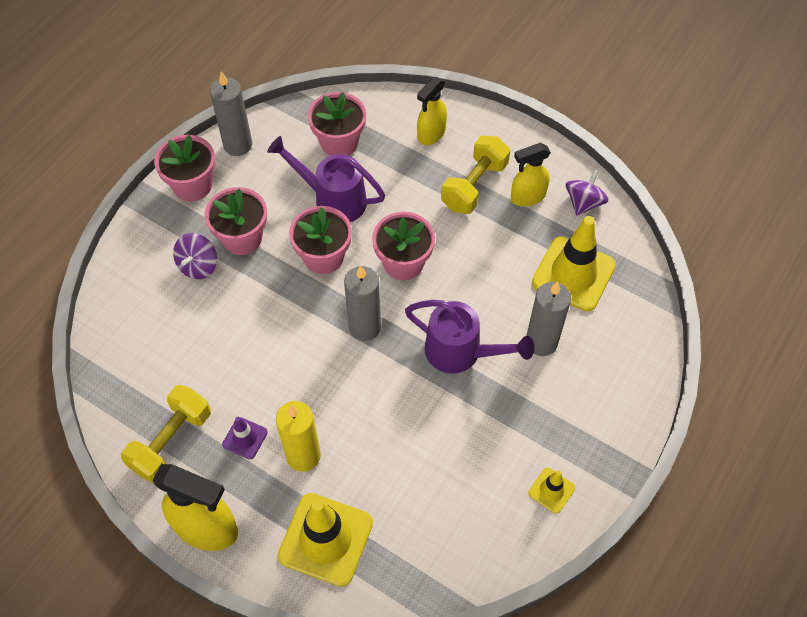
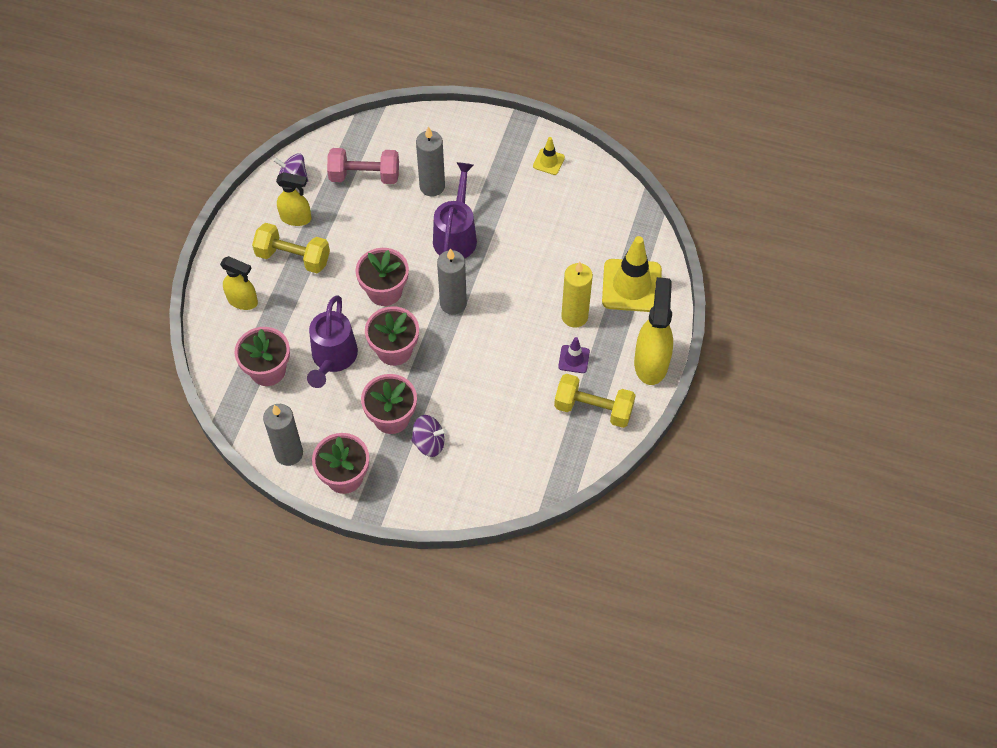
camera: 105 degrees left, 0 degrees up
yellow spray bottle [511,143,551,206] -> yellow spray bottle turned 45 degrees counterclockwise [276,172,311,226]
yellow traffic cone [532,216,616,312] -> pink dumbbell [327,148,399,184]

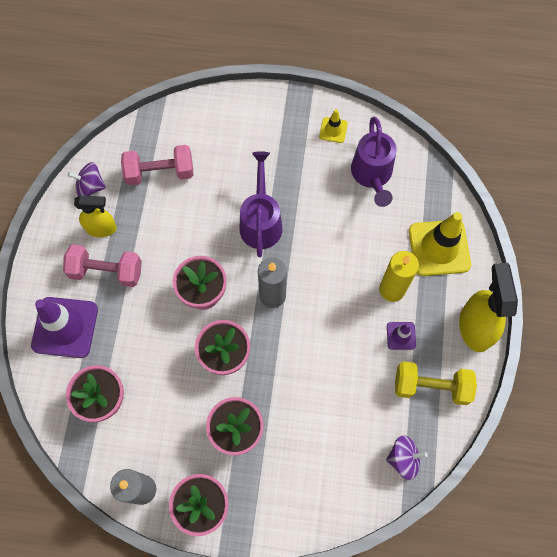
camera: 10 degrees left, 10 degrees up
yellow spray bottle [220,256,258,310] -> purple traffic cone [31,297,98,358]
yellow dumbbell [252,223,330,273] -> pink dumbbell [63,244,142,287]
purple watering can [307,295,358,388] -> purple watering can moved to [351,117,396,207]
purple spinning top [411,415,447,457] -> purple spinning top moved to [386,435,428,480]
grey candle [416,127,445,196] -> none

